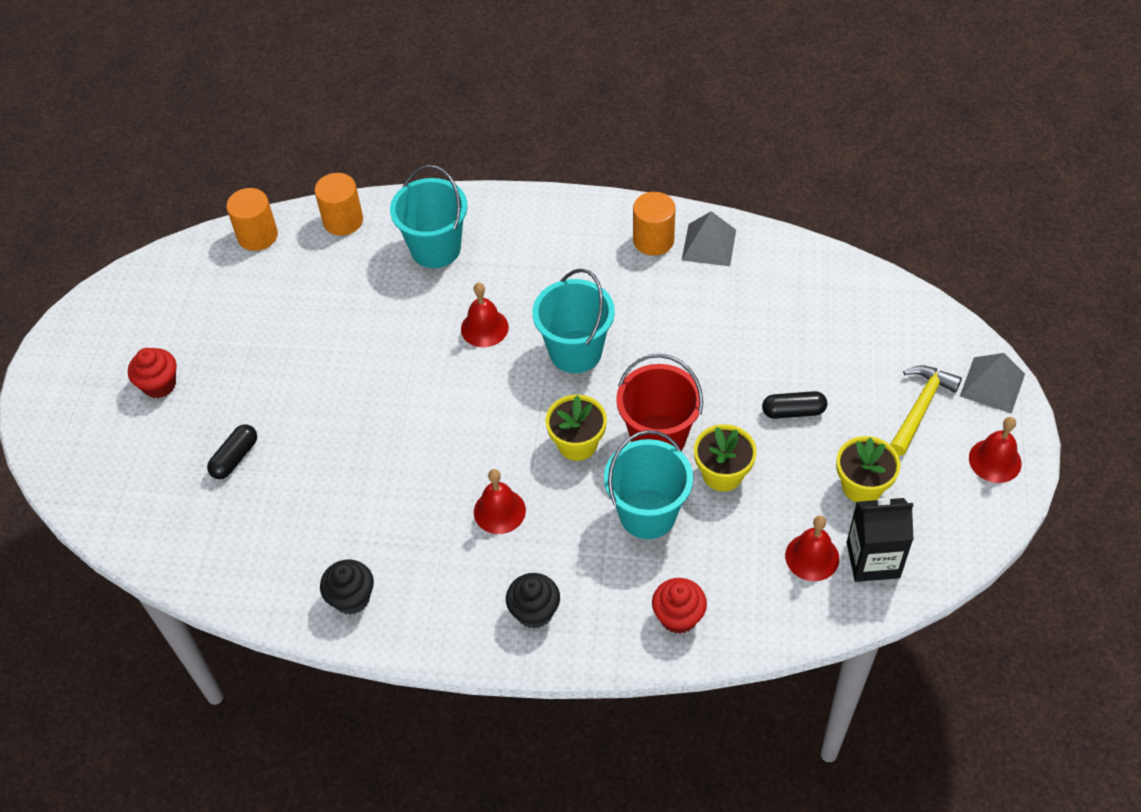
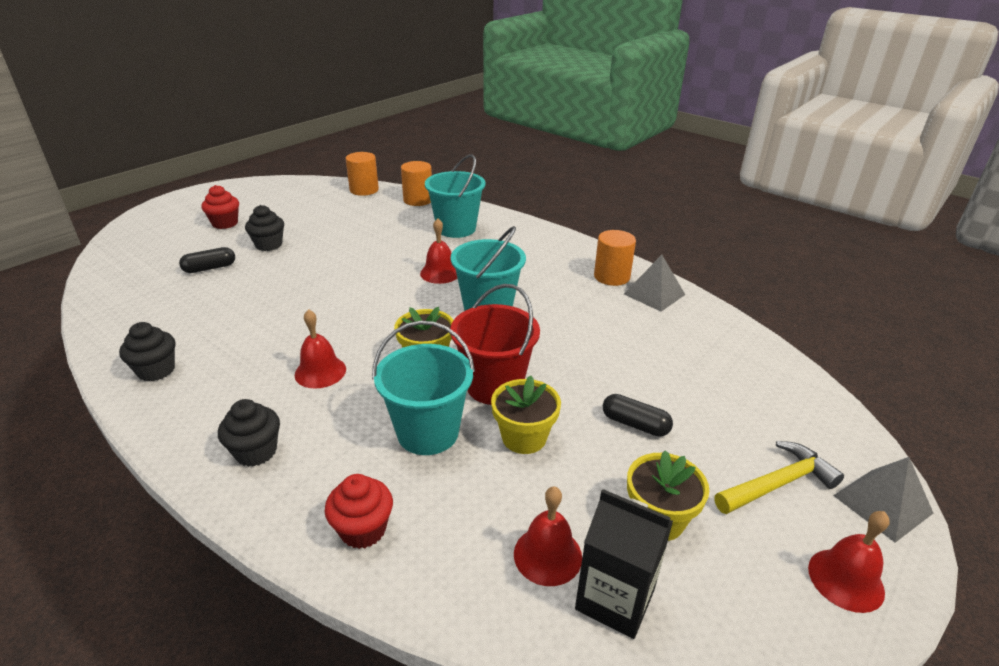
camera: 30 degrees right, 20 degrees down
none -> black cupcake [245,205,284,251]

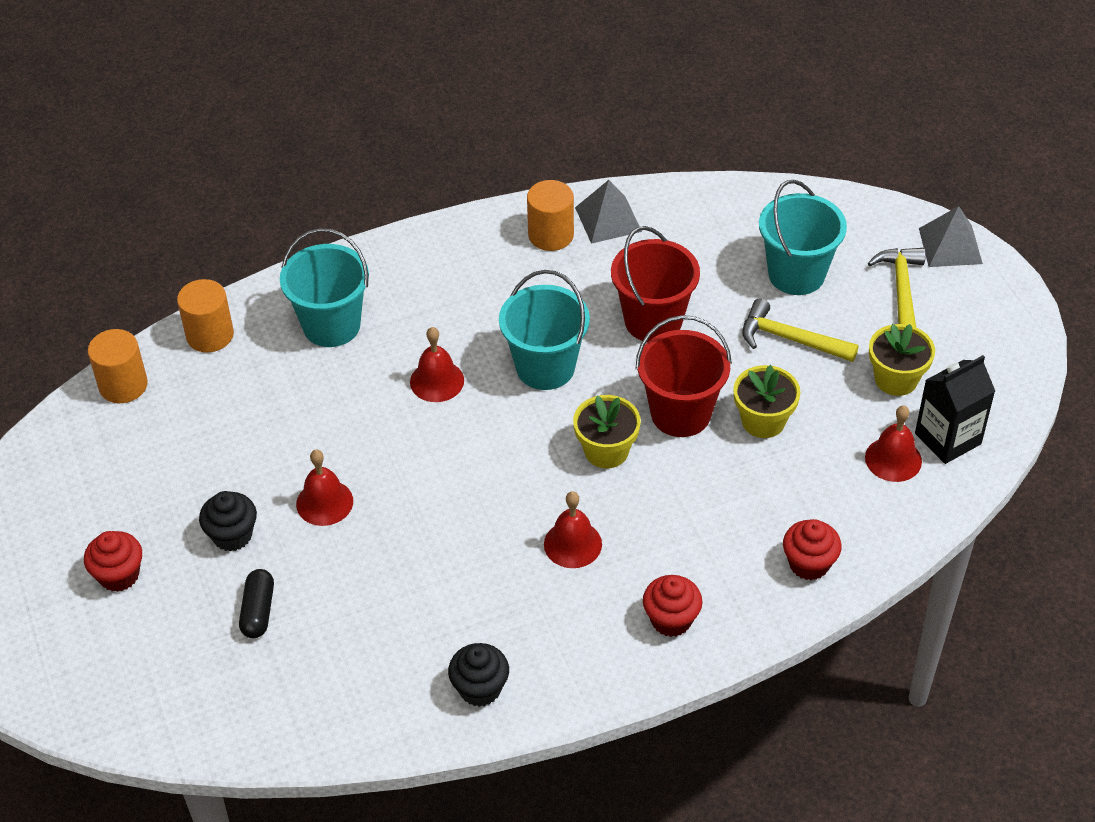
camera: 60 degrees left, 15 degrees up
black cupcake [218,399,280,467] -> red cupcake [643,575,703,637]
turquoise bucket [372,321,475,455] -> turquoise bucket moved to [759,180,847,295]
black capsule [603,394,673,437] -> yellow hammer [742,299,859,362]
red bell [808,511,890,613] -> red bell moved to [296,450,353,526]
none -> red bucket [611,226,700,342]

